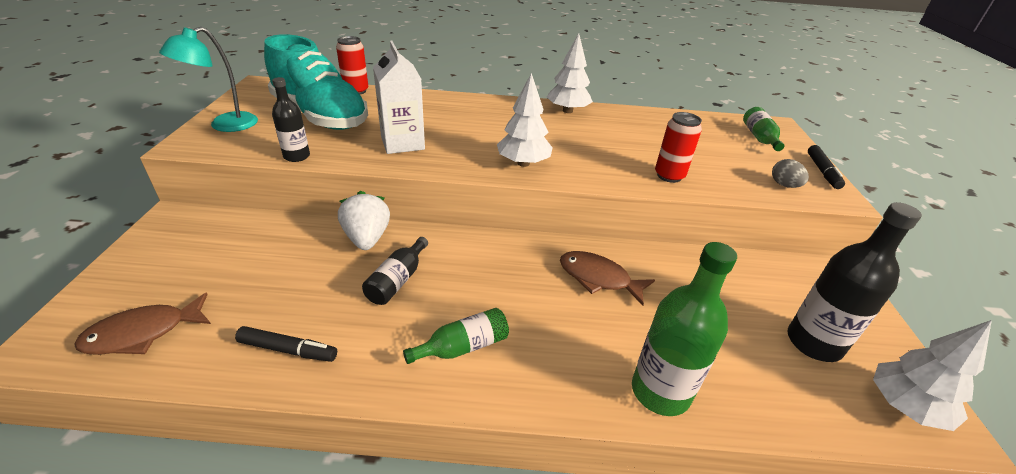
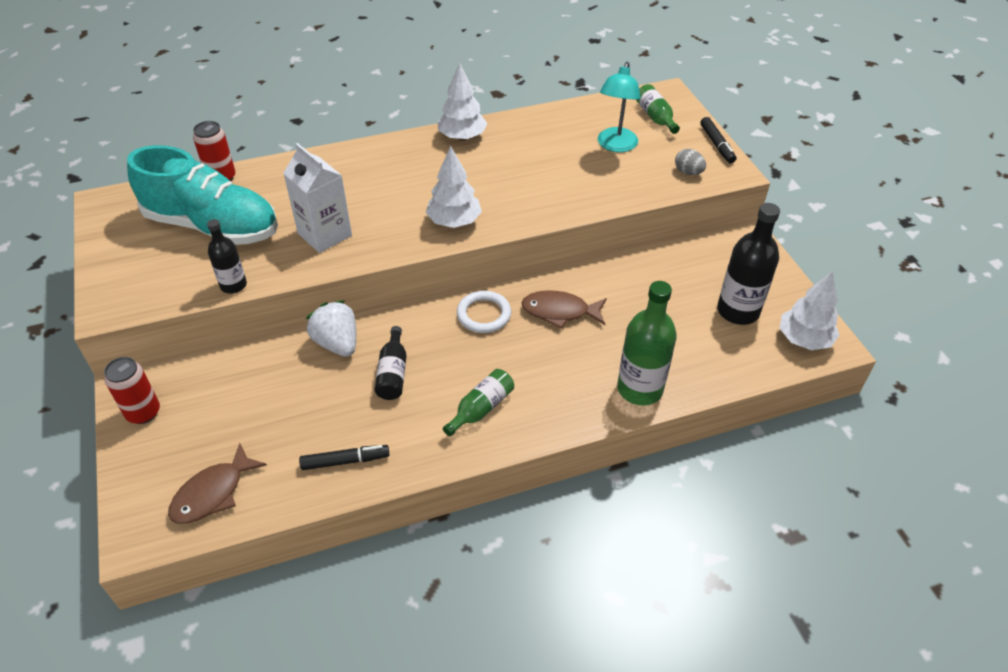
camera: 20 degrees left, 10 degrees up
turquoise lamp [159,27,258,132] -> turquoise lamp moved to [598,62,640,152]
red can [655,112,702,183] -> red can moved to [104,357,160,424]
none -> white ring [457,291,511,333]

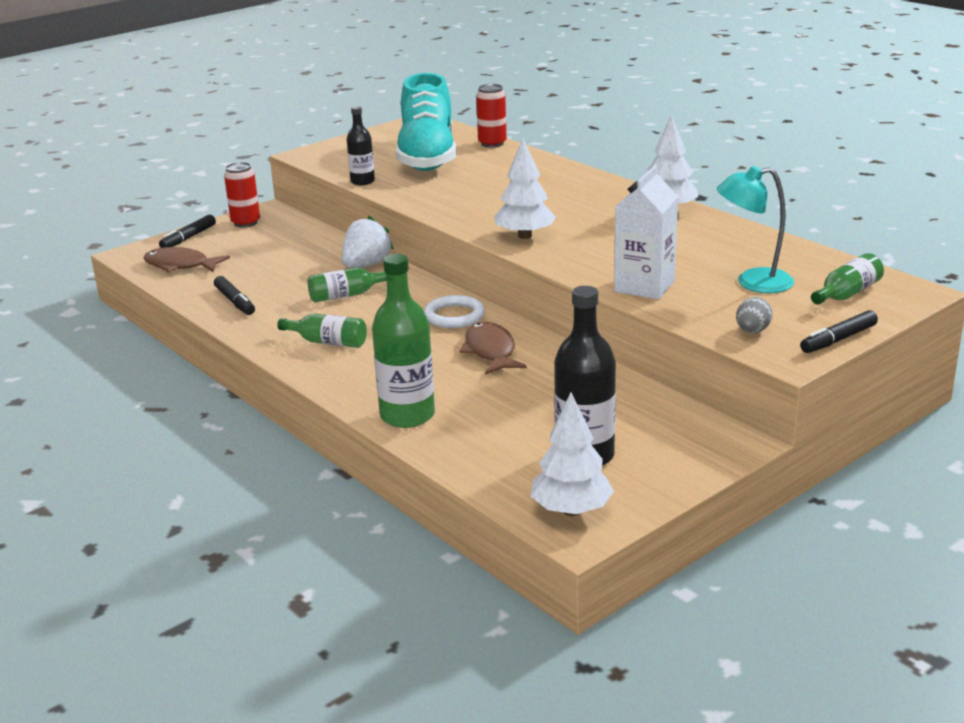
camera: 70 degrees right, 20 degrees down
white carton [283,143,352,253] -> white carton moved to [614,165,678,299]
black bottle [374,326,407,400] -> green bottle [308,268,387,302]
none -> black marker [159,215,216,248]

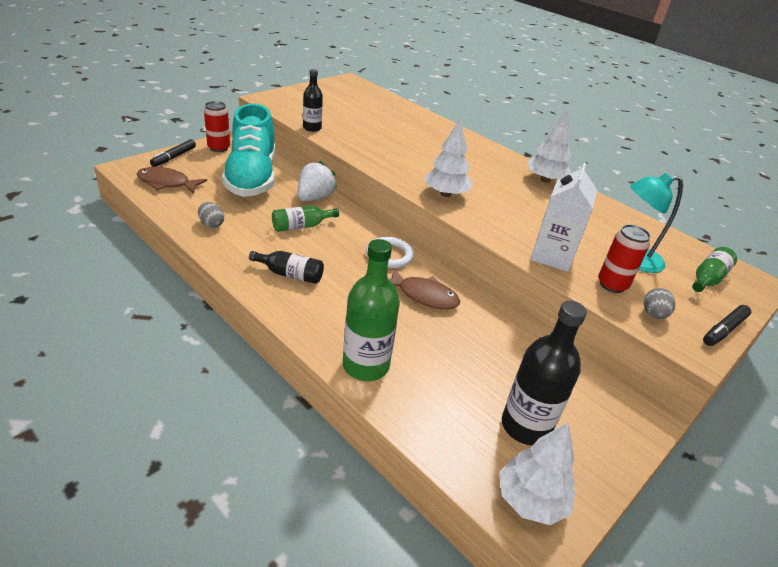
camera: 10 degrees left, 10 degrees up
black marker [214,276,255,315] -> grey egg [198,202,224,228]
green bottle [277,314,367,348] -> black bottle [249,251,324,284]
turquoise shoe [396,73,457,171] -> turquoise shoe moved to [222,104,275,197]
brown fish [460,322,527,375] -> brown fish turned 135 degrees clockwise [389,268,460,310]
red can [476,84,507,148] -> red can moved to [598,224,651,293]

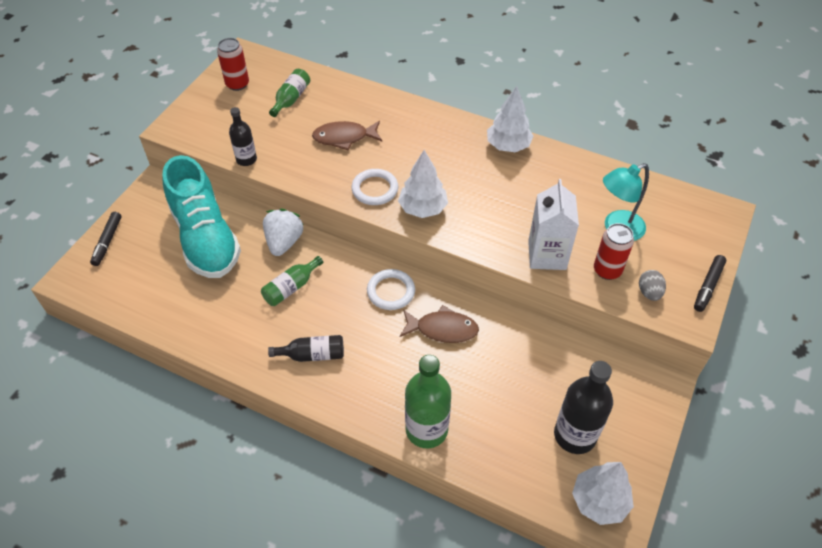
camera: 15 degrees left, 15 degrees up
brown fish [137,167,207,194] -> brown fish moved to [312,121,382,150]
grey egg [198,202,224,228] -> none
red can [204,101,230,152] -> red can moved to [217,38,249,91]
green bottle [692,247,737,292] -> green bottle moved to [269,69,310,117]
none -> white ring [351,169,398,205]

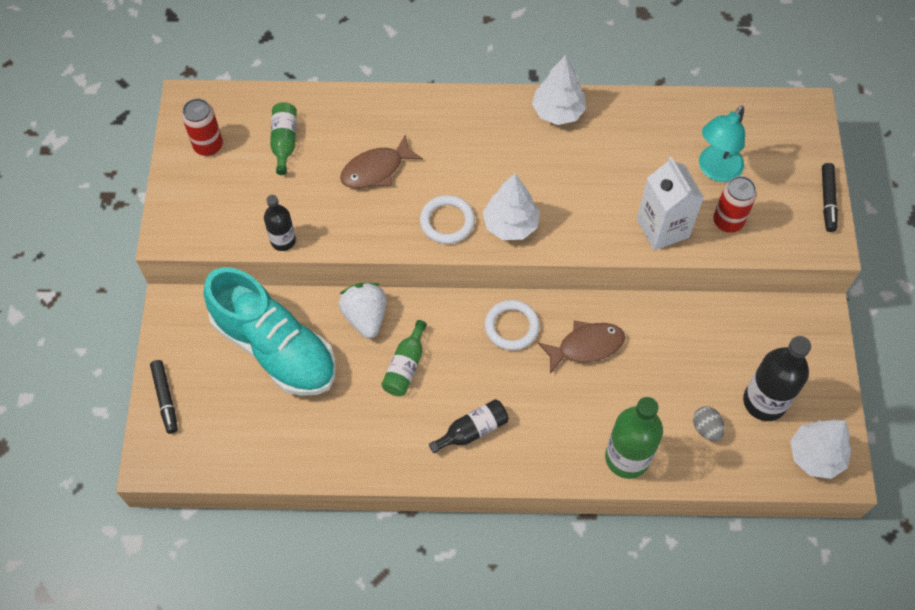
camera: 25 degrees left, 10 degrees up
grey egg [639,270,666,301] -> grey egg moved to [693,406,725,441]

